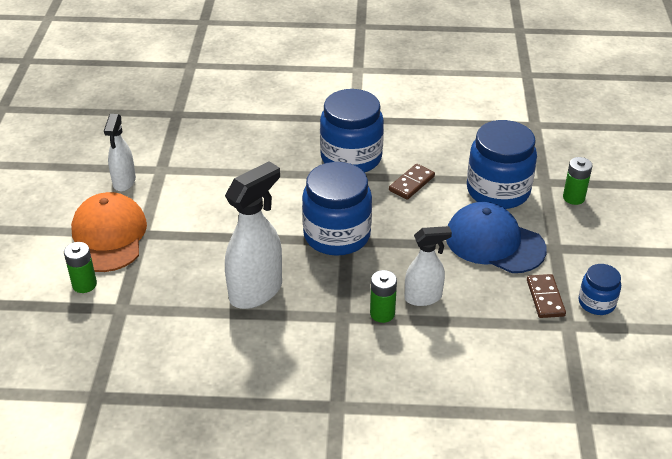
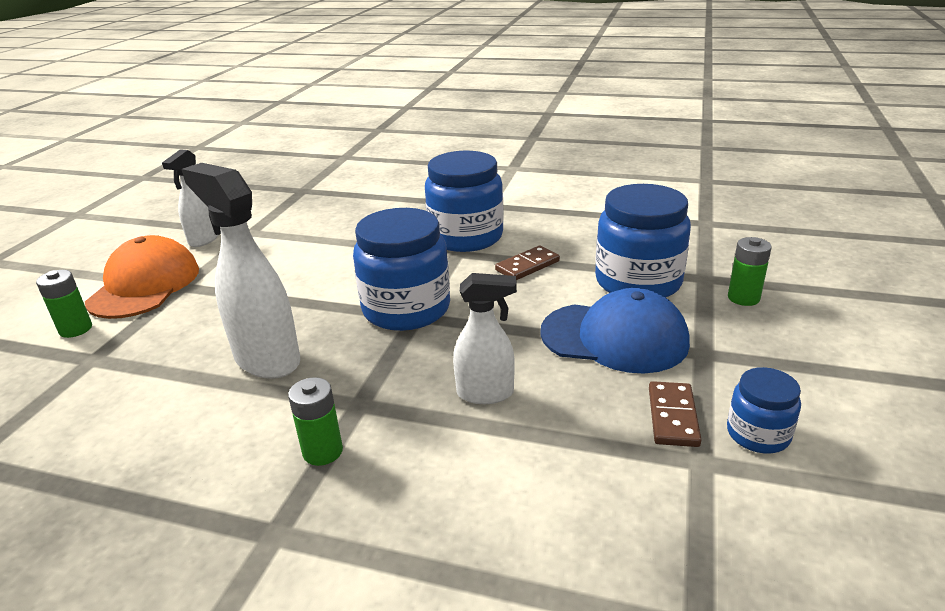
camera: 15 degrees right, 10 degrees down
white spray bottle [225,161,282,309] -> white spray bottle turned 105 degrees counterclockwise [182,163,301,379]
green battery [370,270,397,323] -> green battery moved to [288,377,343,466]
blue cap [446,202,547,273] -> blue cap turned 150 degrees clockwise [540,288,690,373]

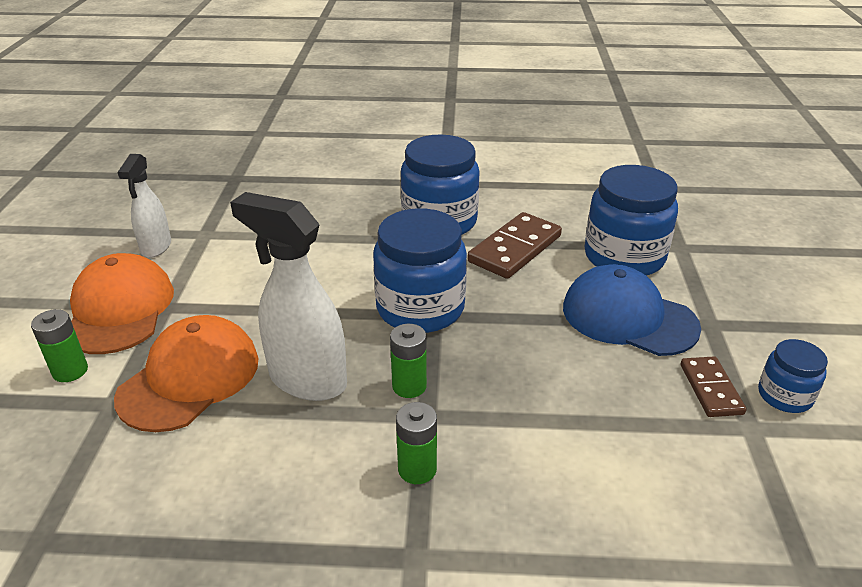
camera: 15 degrees left, 5 degrees up
white spray bottle [453,273,517,404] -> none
brown domino [495,246,560,280] -> brown domino [468,212,562,279], size x1.65
blue cap [540,288,690,373] -> blue cap turned 150 degrees counterclockwise [563,264,701,356]
green battery [728,237,772,306] -> green battery moved to [390,324,427,398]
none -> orange cap [114,315,259,432]

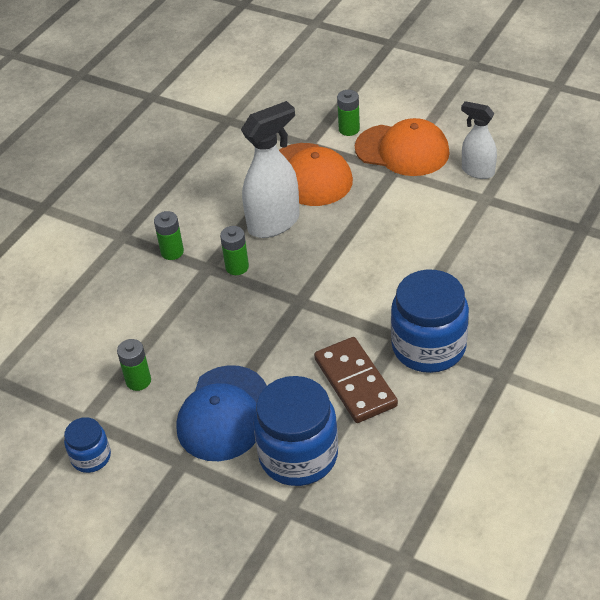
camera: 120 degrees right, 10 degrees up
blue jar [373,208,467,333] -> none
blue cap [563,264,701,356] -> blue cap turned 135 degrees clockwise [176,365,267,461]
brown domino [680,357,747,417] -> none
none -> green battery [117,339,151,391]

